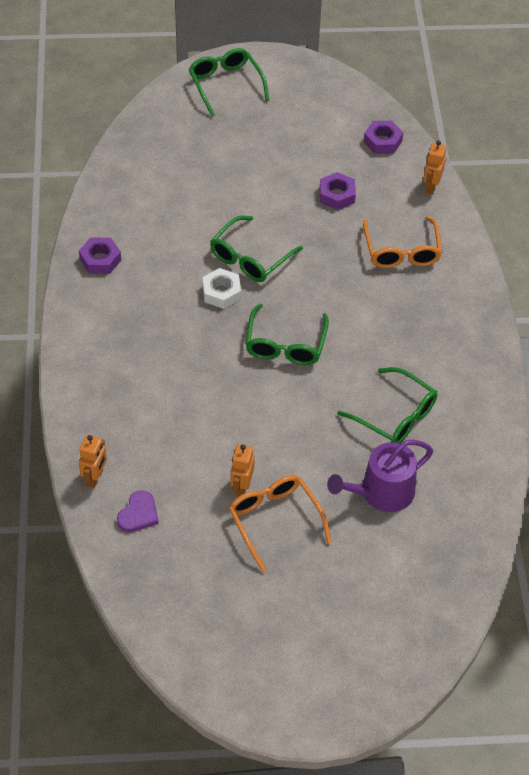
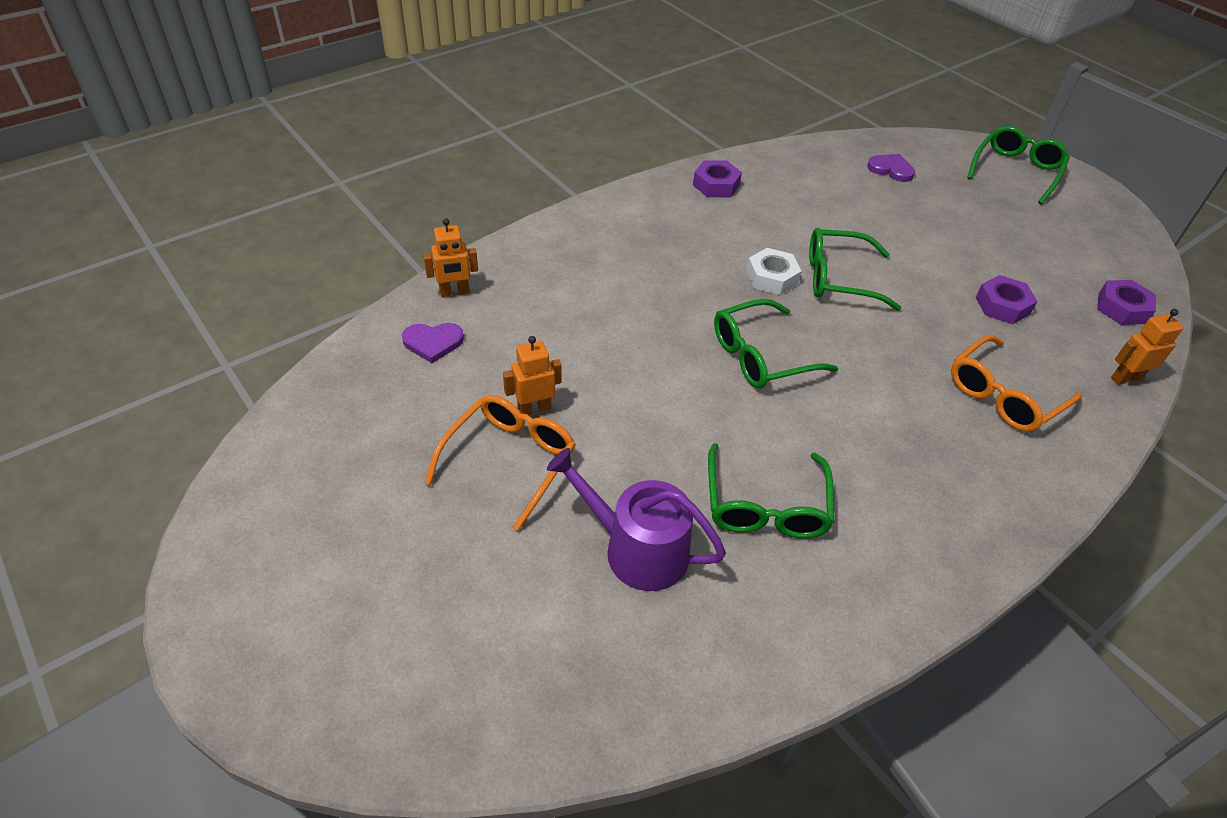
camera: 55 degrees right, 5 degrees down
none -> purple heart [867,154,915,182]

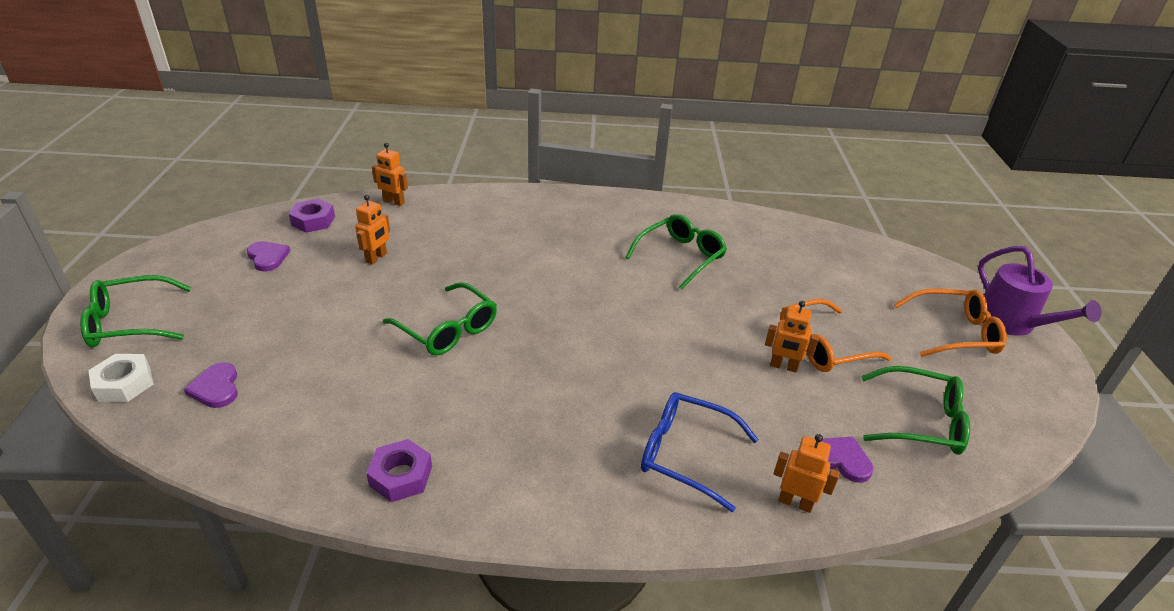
camera: 140 degrees left, 10 degrees down
purple watering can [547,448,726,591] -> purple watering can moved to [978,246,1102,336]
green glasses [714,299,838,389] -> green glasses moved to [861,366,970,455]
white nut [746,248,802,295] -> white nut moved to [88,354,154,402]
orange glasses [951,335,1082,432] -> orange glasses moved to [894,289,1007,357]
purple nut [976,275,1038,324] -> orange robot [355,195,390,265]
none -> purple heart [247,241,290,271]
none -> blue glasses [641,392,759,512]

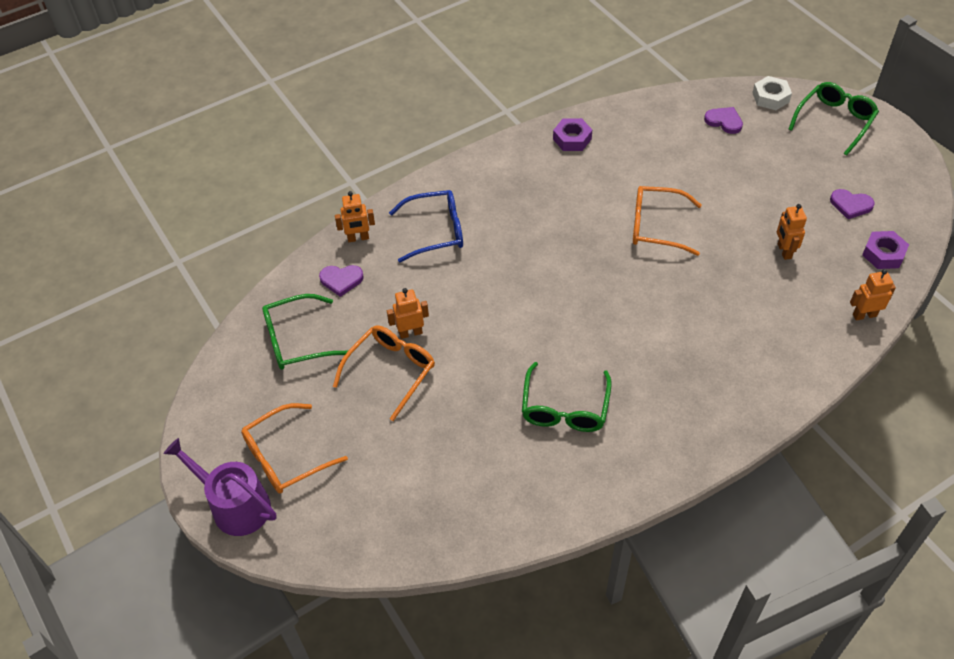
camera: 150 degrees right, 15 degrees up
green glasses [383,282,497,355] -> orange glasses [633,186,702,256]

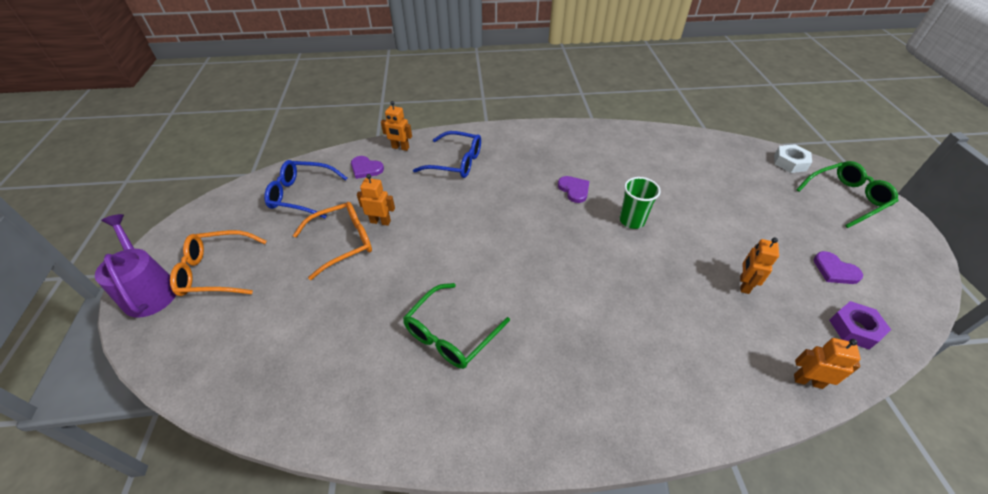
camera: 25 degrees right, 5 degrees down
green glasses [262,294,348,370] -> blue glasses [264,160,347,219]
purple nut [553,118,592,151] -> none
orange glasses [633,186,702,256] -> green cup [619,177,661,229]
purple heart [704,107,743,134] -> purple heart moved to [558,176,589,203]

